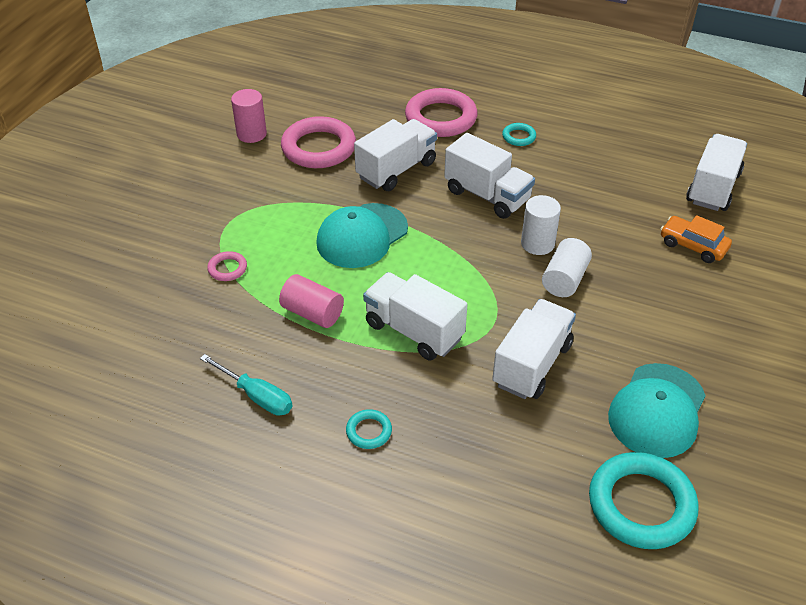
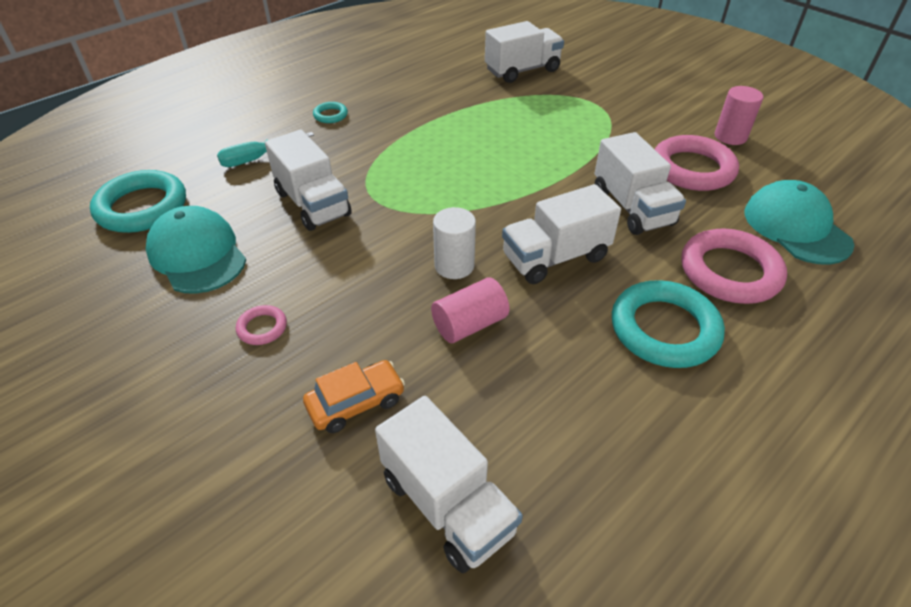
camera: 115 degrees right, 0 degrees up
turquoise screwdriver [200,354,292,416] -> turquoise screwdriver moved to [217,132,314,167]
pink ring [207,251,247,281] -> pink ring moved to [236,305,287,345]
pink cylinder [279,274,344,328] -> pink cylinder moved to [431,278,510,343]
turquoise cap [316,203,408,268] -> turquoise cap moved to [744,180,854,265]
white truck [363,272,468,360] -> white truck moved to [485,21,564,83]
turquoise ring [502,123,536,146] -> turquoise ring [612,280,725,368], size x2.18
white cylinder [542,238,592,297] -> none

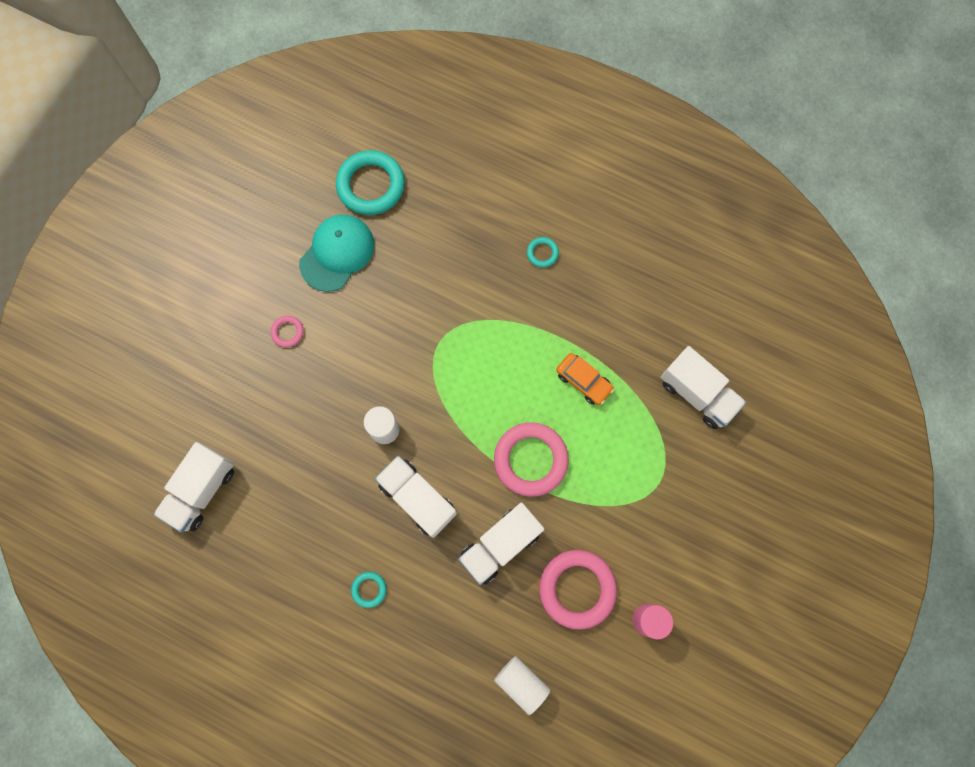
camera: 70 degrees right, 30 degrees up
turquoise screwdriver [217,132,314,167] -> none
white truck [265,130,352,231] -> none
orange car [303,360,405,433] -> orange car moved to [556,353,614,405]
pink cylinder [431,278,510,343] -> none
turquoise ring [612,280,725,368] -> turquoise ring [351,572,387,608], size x0.46
pink ring [681,229,787,304] -> pink ring moved to [494,422,569,497]
turquoise cap [744,180,854,265] -> white cylinder [494,656,550,715]

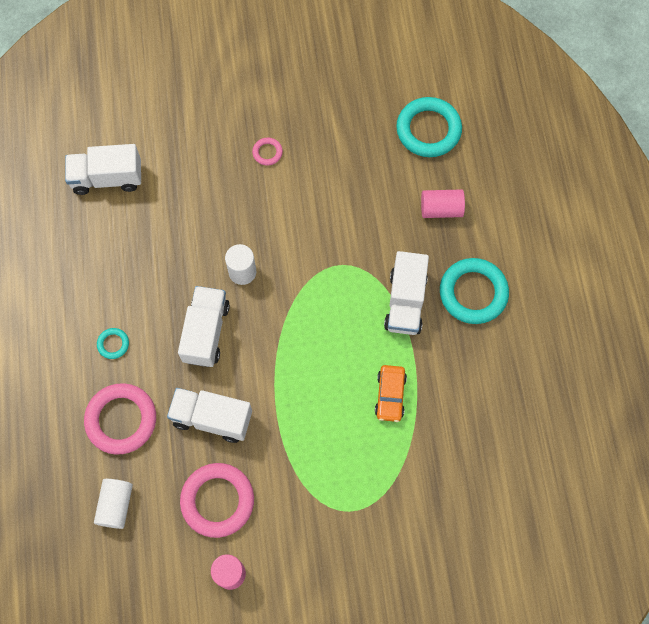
camera: 55 degrees right, 5 degrees down
turquoise cap [299,215,374,292] -> none
pink ring [494,422,569,497] -> pink ring moved to [84,383,156,455]
turquoise ring [527,237,559,268] -> turquoise ring [440,258,509,324], size x2.18
white truck [661,346,747,429] -> white truck moved to [384,251,429,335]
none -> pink cylinder [421,189,465,218]

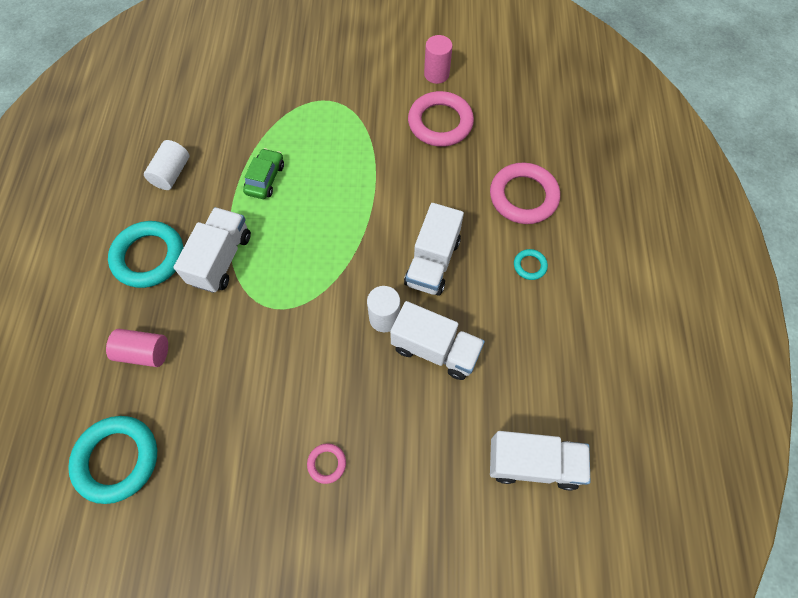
camera: 170 degrees left, 5 degrees down
white cylinder [94,479,133,529] -> white cylinder moved to [144,140,189,190]
white truck [167,388,252,443] -> white truck moved to [390,301,485,380]
orange car [375,365,407,422] -> green car [243,148,284,199]

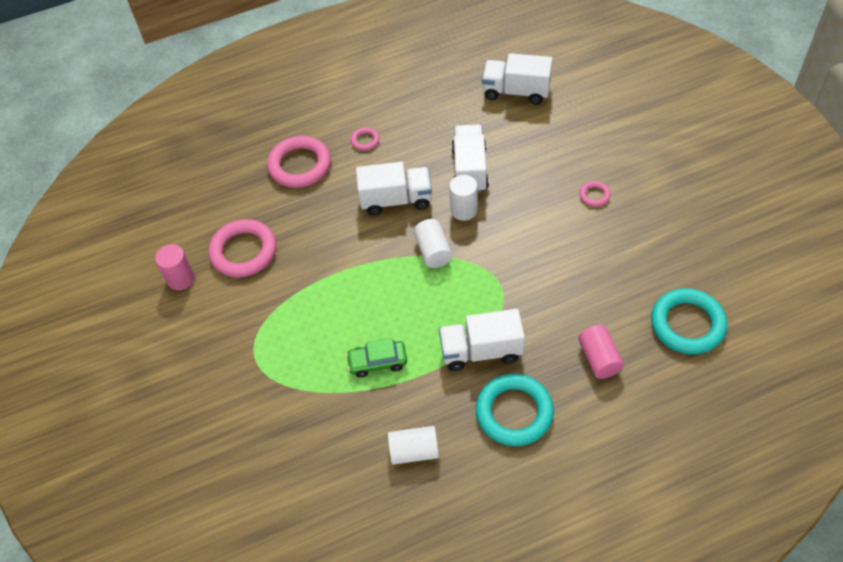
camera: 110 degrees left, 10 degrees down
white truck [490,431,591,490] -> white truck turned 60 degrees counterclockwise [482,53,553,104]
turquoise ring [514,249,548,280] -> pink ring [351,127,379,151]
none -> white cylinder [414,219,452,268]

